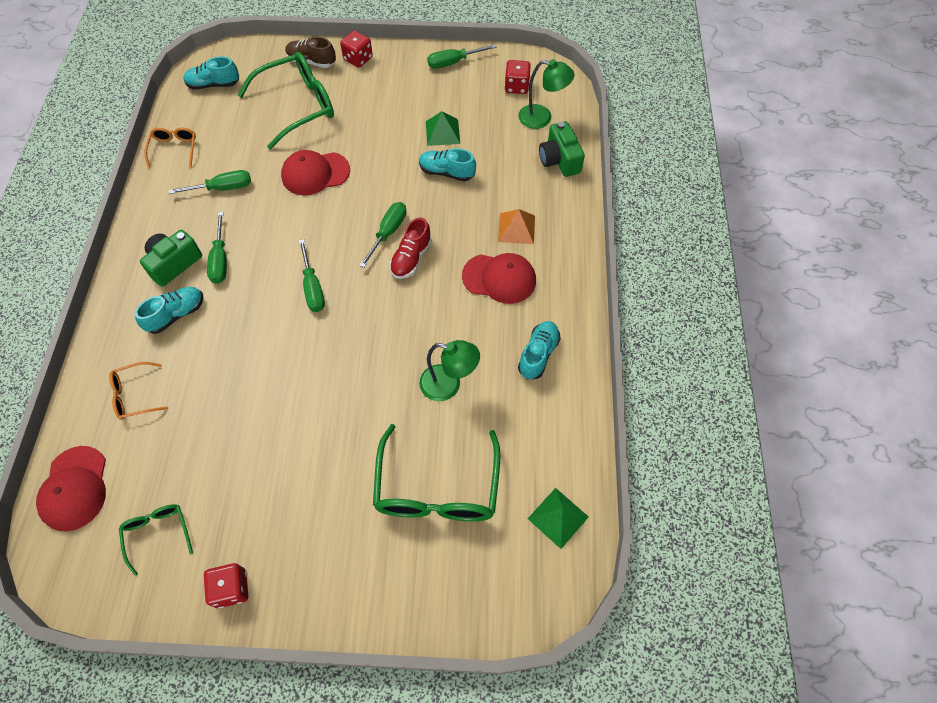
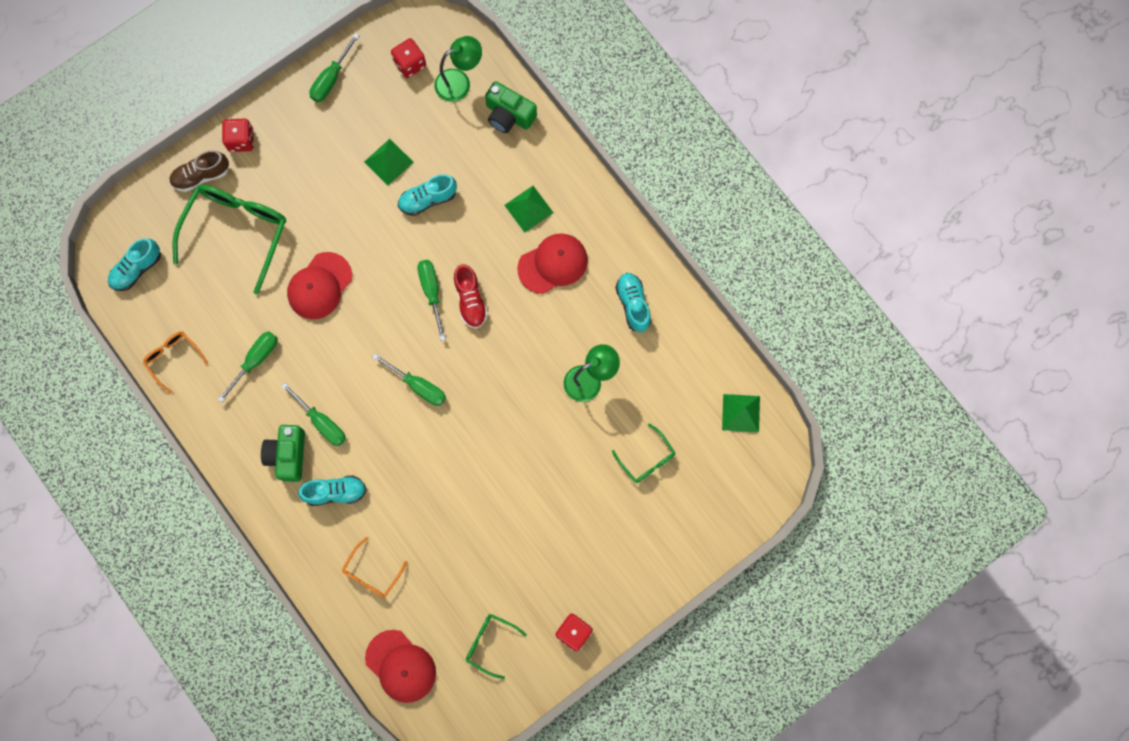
camera: 40 degrees left, 15 degrees up
turquoise shoe [135,287,203,334] -> turquoise shoe turned 75 degrees clockwise [298,475,367,506]
green glasses [373,424,501,521] -> green glasses [612,424,676,483], size x0.50
orange pyramid [498,209,535,244] -> green pyramid [504,186,553,233]

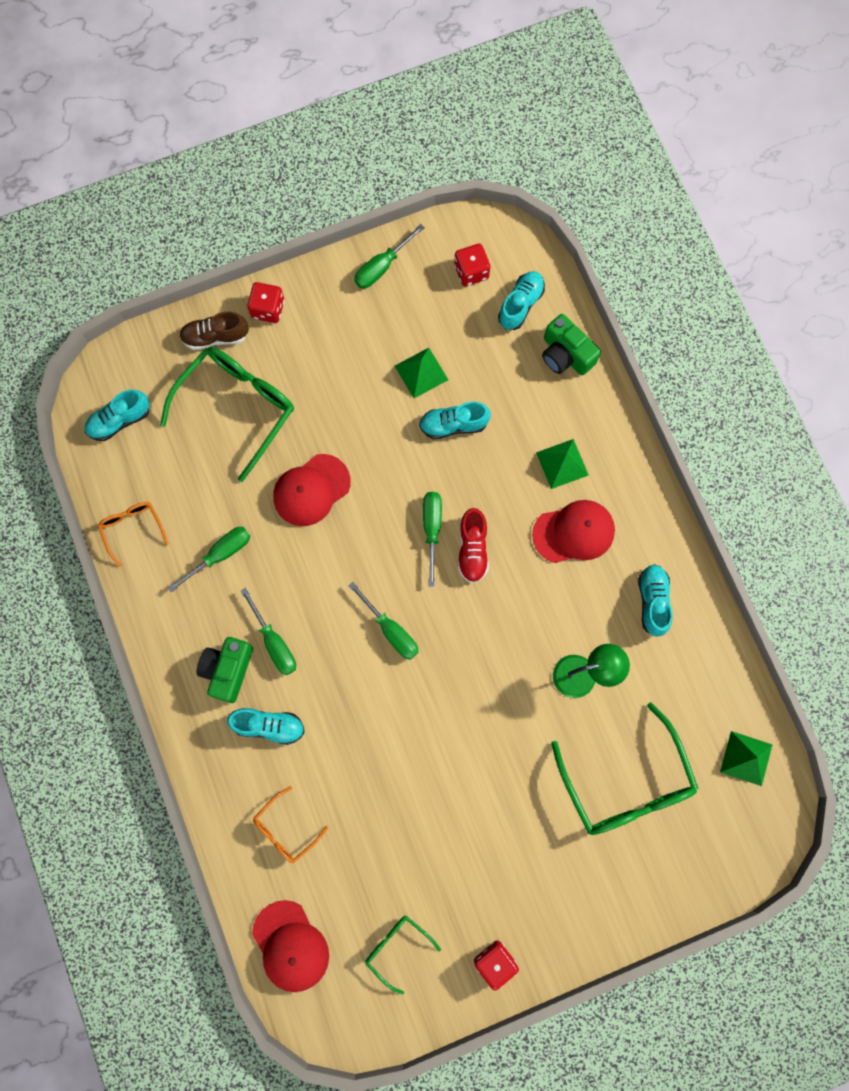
camera: 15 degrees right, 0 degrees up
green lamp [434,36,482,102] -> turquoise shoe [498,271,545,330]
green glasses [612,424,676,483] -> green glasses [551,702,699,835], size x1.99

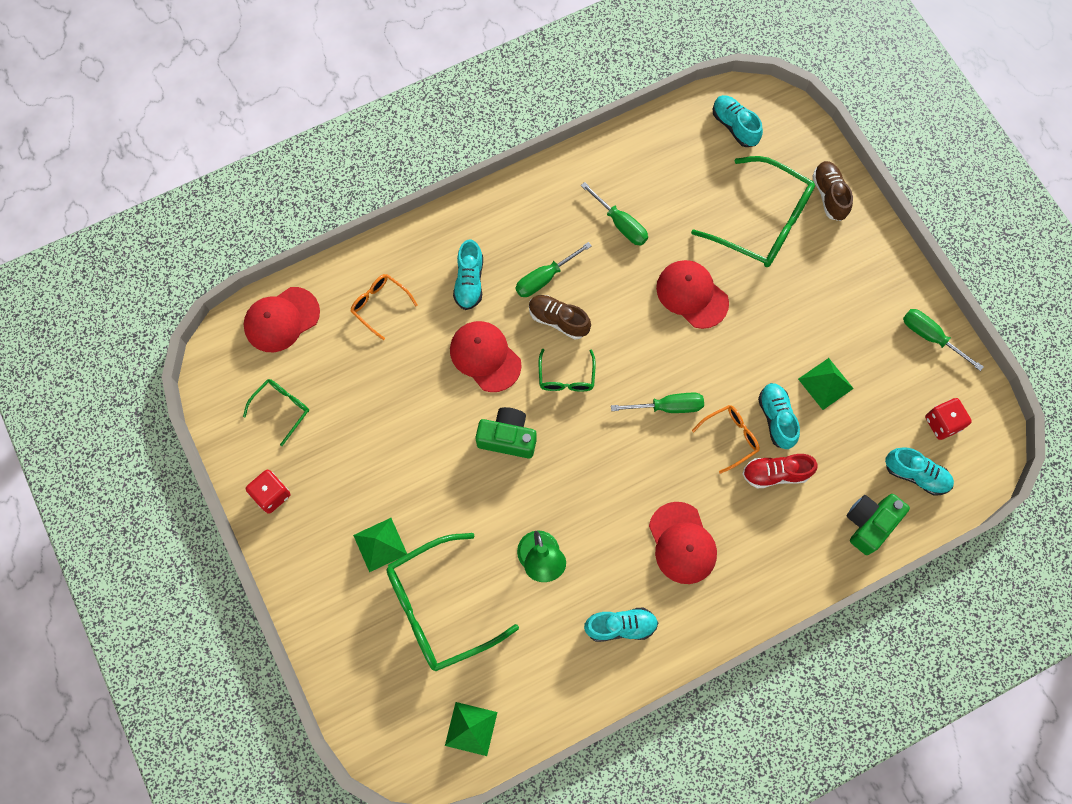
camera: 85 degrees right, 5 degrees down
orange glasses [98,502,169,567] -> orange glasses moved to [692,405,760,474]
green camera [197,637,253,703] -> green camera moved to [476,407,536,459]
red dice [247,282,284,323] -> none
green screwdriver [348,582,419,660] -> green glasses [539,349,596,392]
red shoe [458,508,489,583] -> red shoe moved to [742,454,818,488]
green pyramid [536,439,588,489] -> green pyramid moved to [353,518,407,572]
none -> red cap [450,321,522,392]
none -> brown shoe [529,295,591,339]

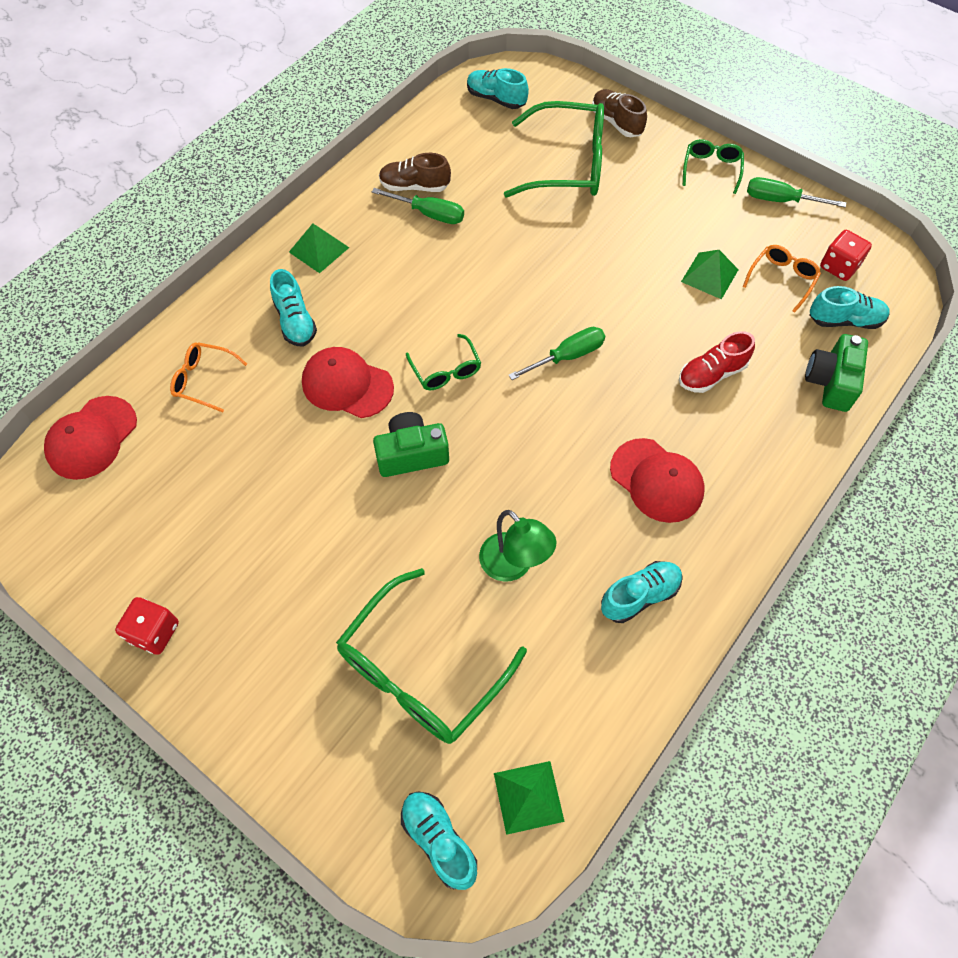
camera: 25 degrees left, 10 degrees down
green glasses [243,379,309,446] -> green glasses moved to [683,139,744,194]
green pyramid [353,518,407,572] -> green pyramid moved to [289,223,349,273]
green screwdriver [516,242,592,297] -> none
brown shoe [529,295,591,339] -> brown shoe moved to [379,153,451,192]
red cap [656,260,729,329] -> none
orange glasses [692,405,760,474] -> orange glasses moved to [743,245,821,313]
turquoise shoe [758,383,800,449] -> turquoise shoe moved to [401,791,477,890]

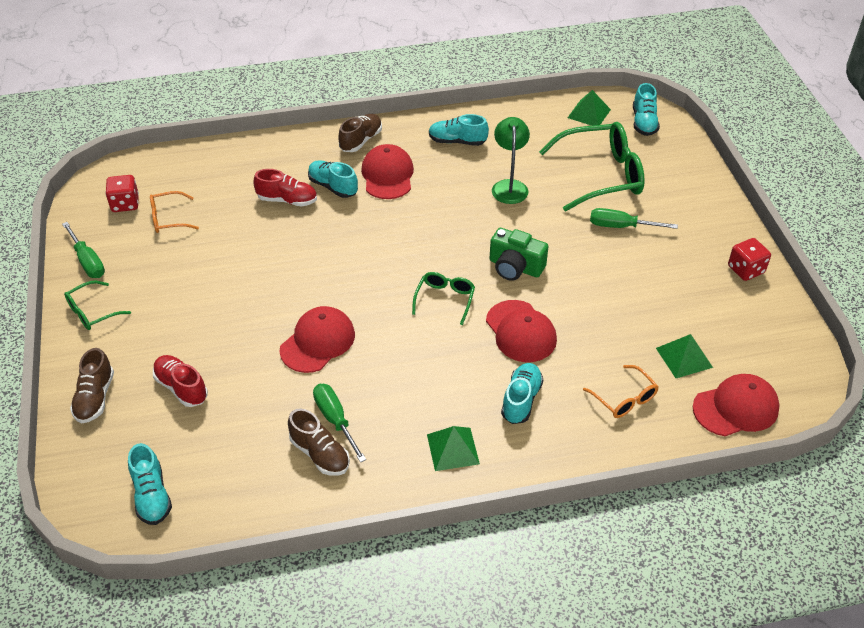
camera: 140 degrees left, 15 degrees down
green glasses [504,101,604,198] -> red shoe [153,355,208,407]
green screwdriver [508,327,605,380] -> green screwdriver moved to [590,208,678,229]
green pyramid [681,250,739,299] -> green pyramid moved to [656,334,713,378]
green camera [805,334,868,412] -> none
turquoise shoe [810,286,890,329] -> turquoise shoe moved to [308,160,358,198]
none -> red cap [279,306,355,373]
none -> brown shoe [338,114,382,152]

